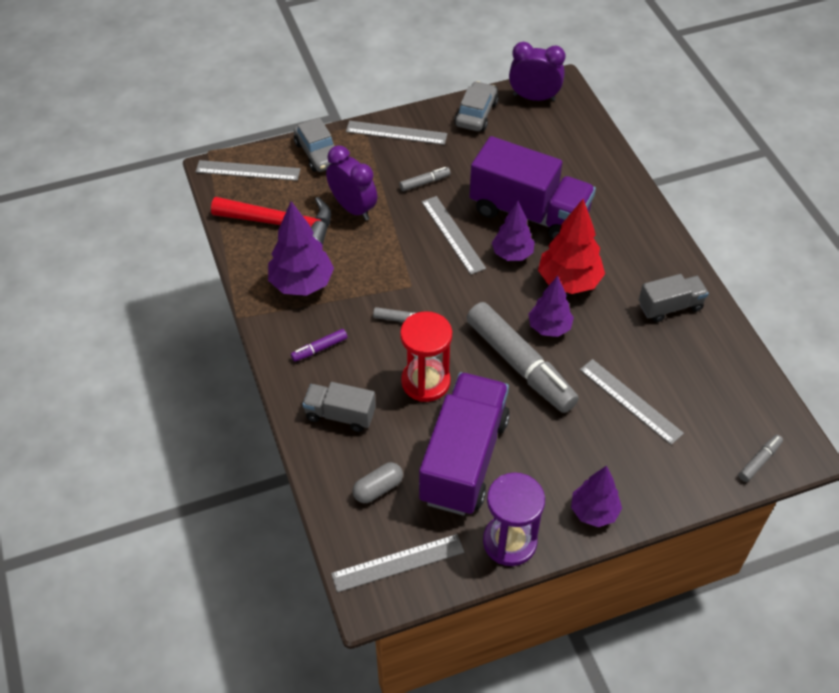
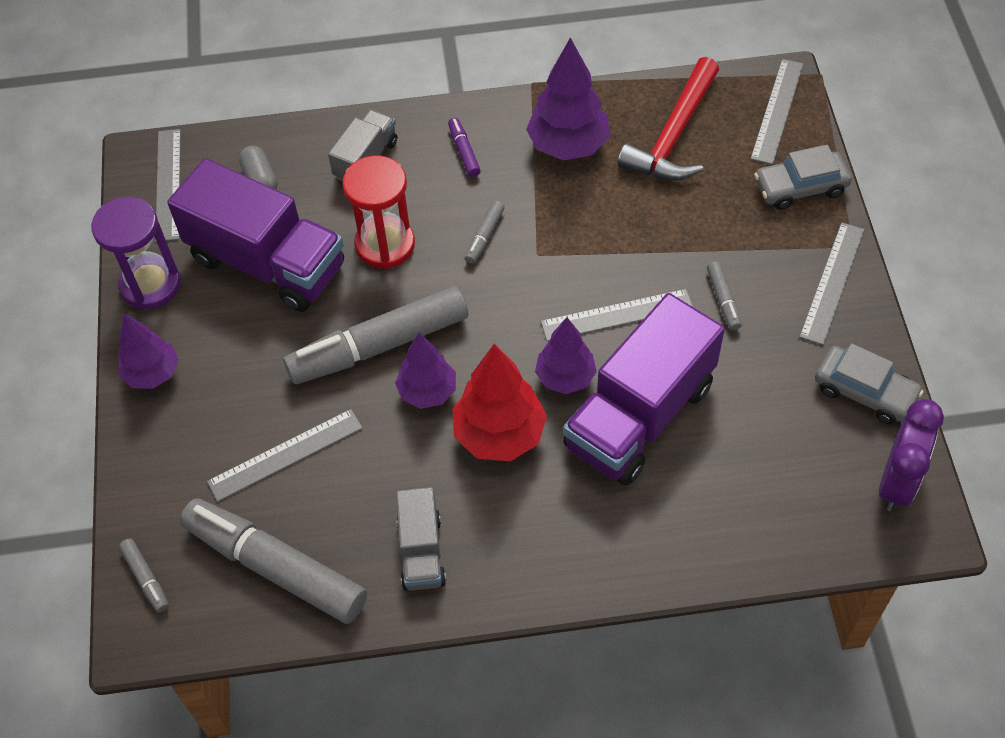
camera: 105 degrees right, 5 degrees up
purple clock [326,145,377,220] -> none
none -> grey marker [180,498,367,624]

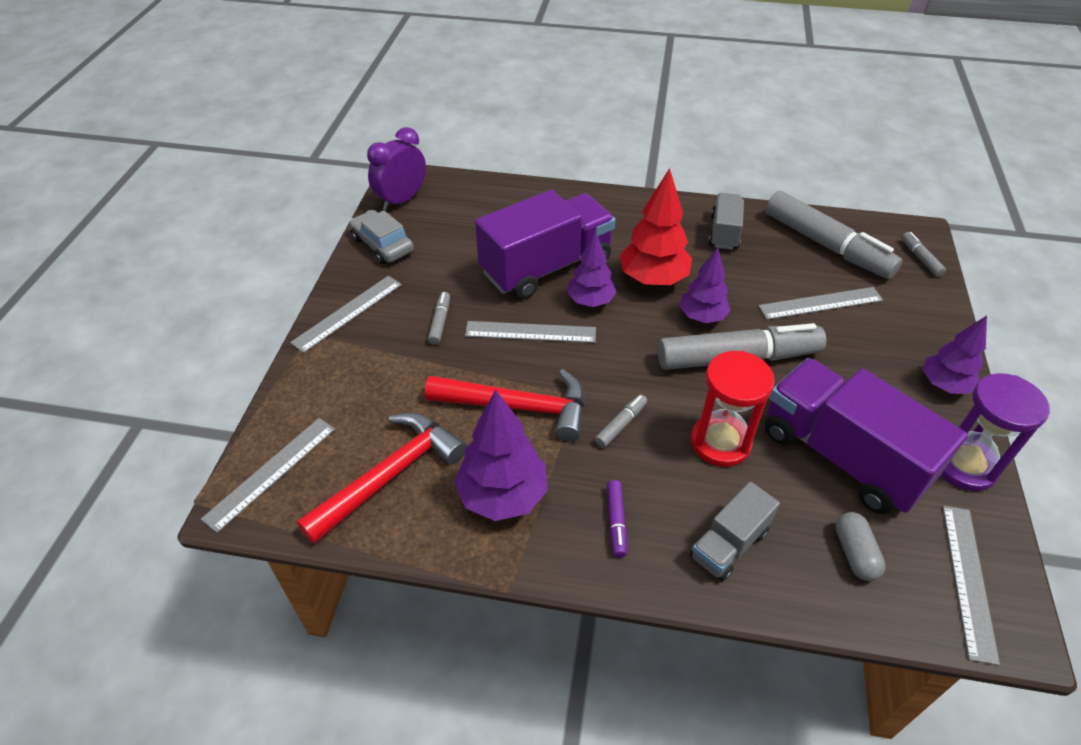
camera: 165 degrees left, 10 degrees down
grey car [754,144,852,210] -> none
none -> red hammer [425,369,585,442]

